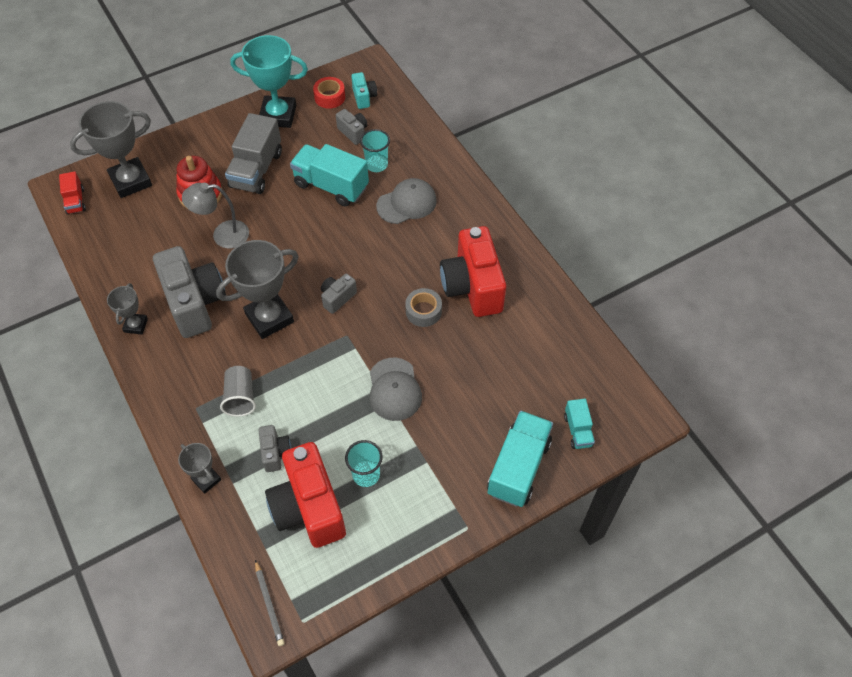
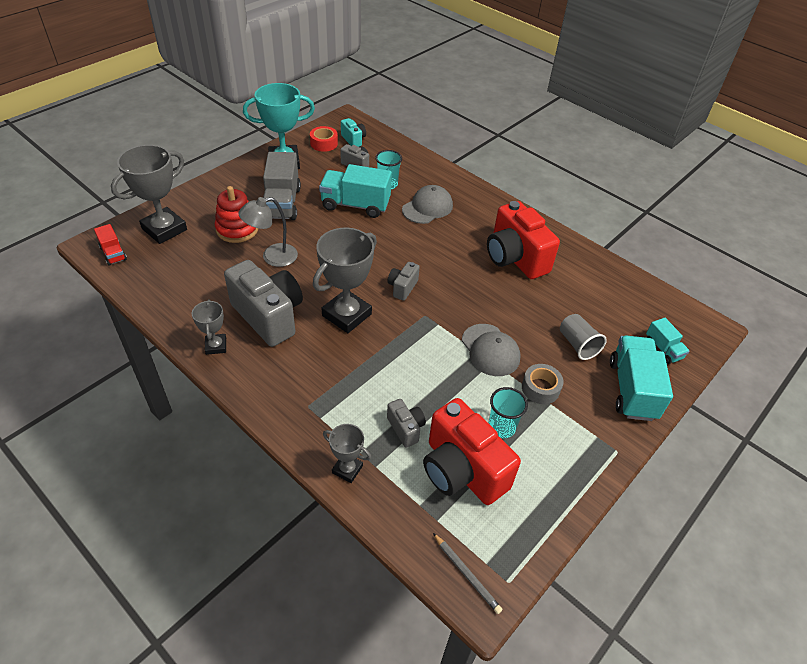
camera: 20 degrees left, 10 degrees down
grey cup [220,366,256,417] -> grey cup moved to [560,314,607,360]
grey tape [405,288,442,327] -> grey tape moved to [522,364,564,404]

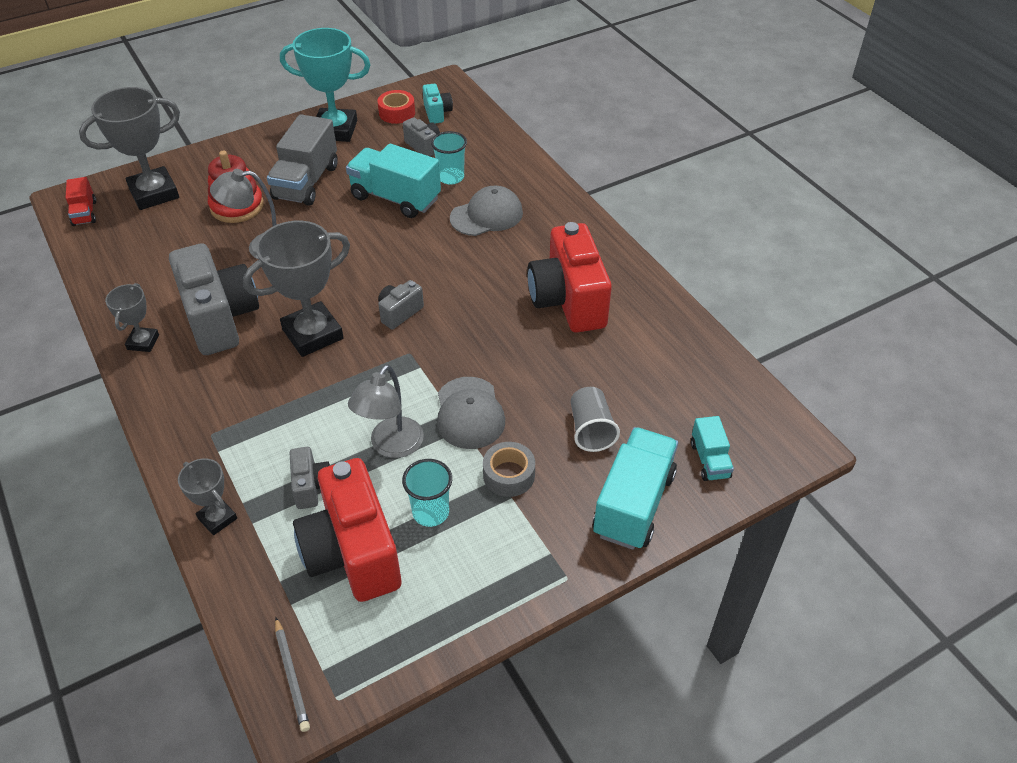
camera: 20 degrees right, 0 degrees up
none -> grey lamp [348,365,424,458]

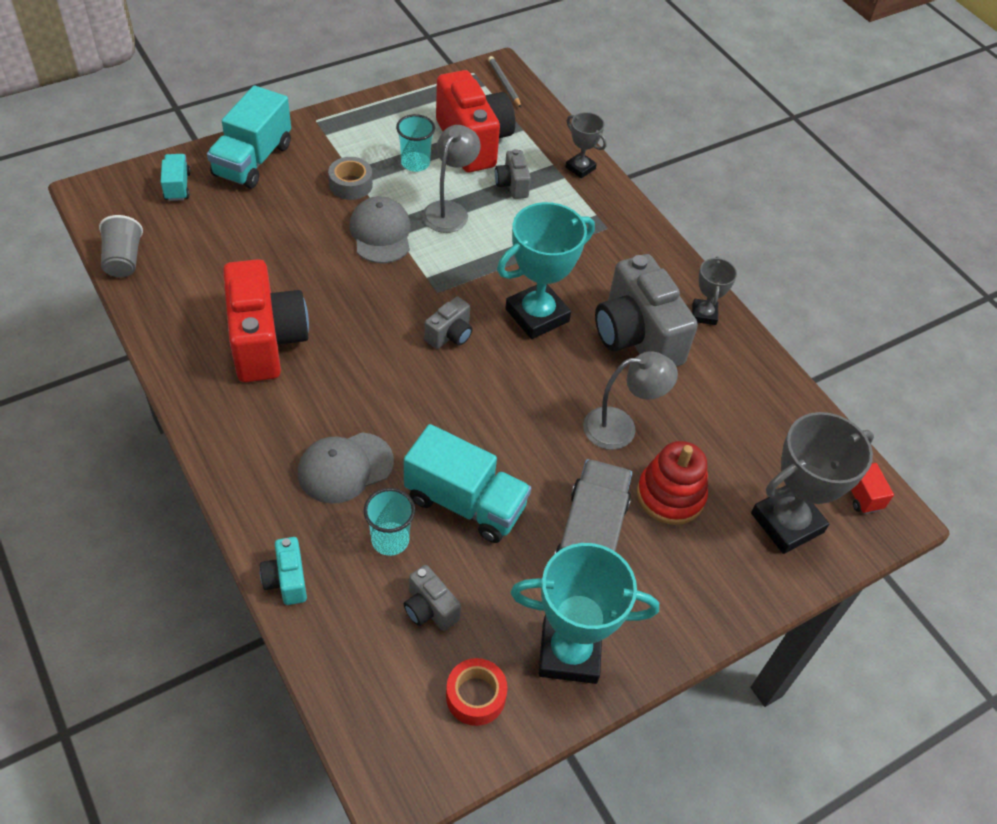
camera: 175 degrees right, 5 degrees up
grey trophy [243,221,350,357] -> turquoise trophy [497,202,595,339]
turquoise camera [423,84,453,123] -> turquoise camera moved to [260,537,307,605]
grey cup [571,387,620,452] -> grey cup moved to [99,215,143,277]

